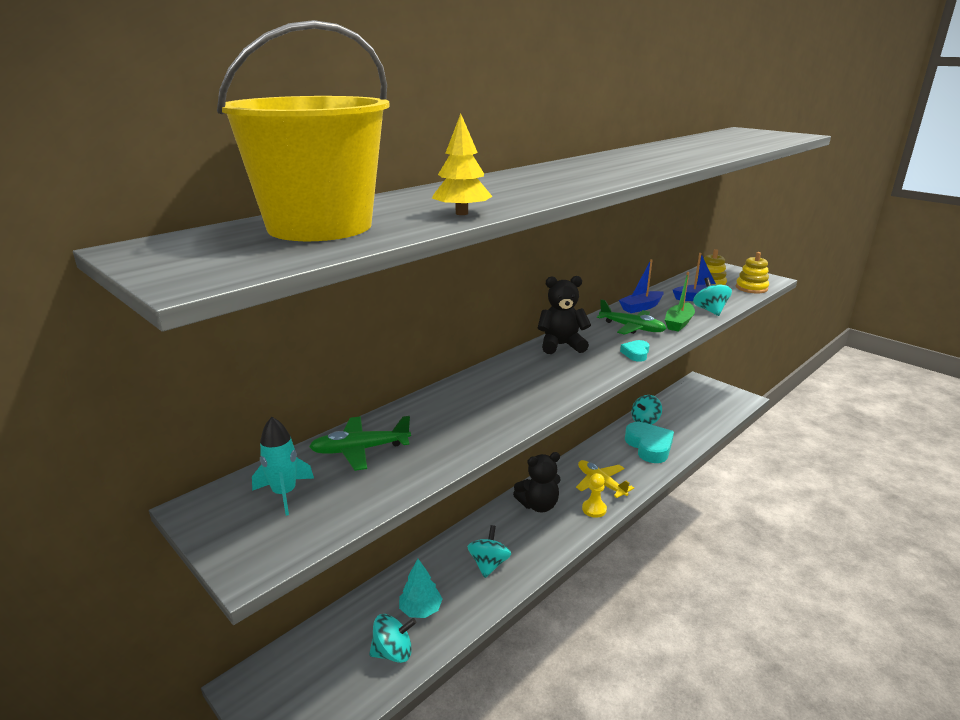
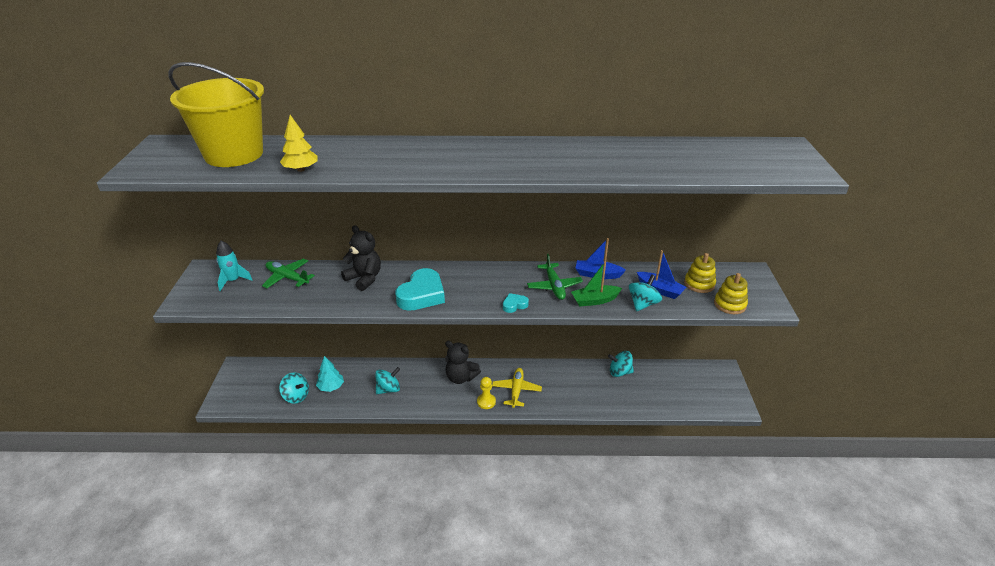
camera: 45 degrees right, 10 degrees up
black teddy bear [538,276,591,354] -> black teddy bear moved to [341,225,381,291]
turquoise heart [625,422,674,463] -> turquoise heart moved to [395,268,445,311]

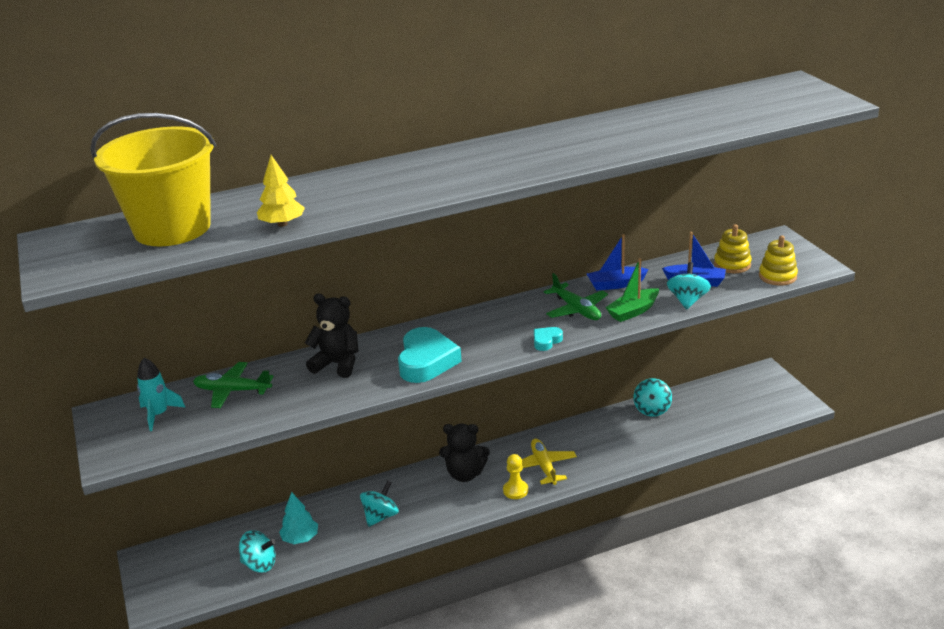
camera: 20 degrees left, 5 degrees down
turquoise spinning top [608,351,634,377] -> turquoise spinning top turned 60 degrees counterclockwise [633,378,672,417]

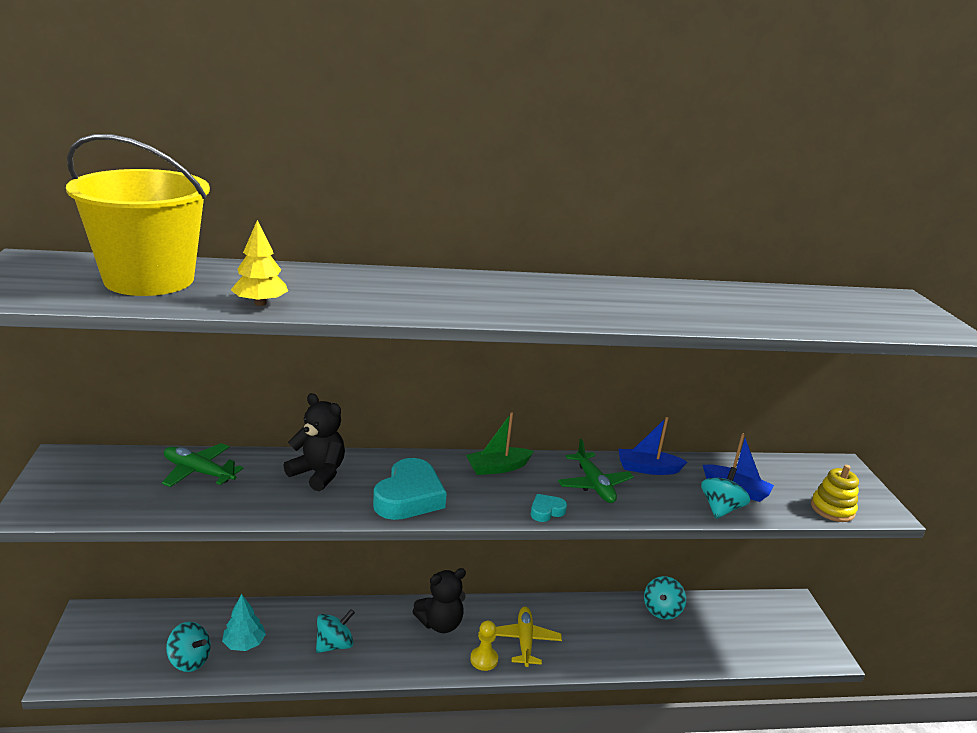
camera: 10 degrees right, 5 degrees down
turquoise rocket [137,358,185,431] -> none
black teddy bear [439,424,490,482] -> black teddy bear turned 45 degrees counterclockwise [412,568,466,633]
green boat [605,258,659,322] -> green boat moved to [466,412,534,475]
yellow stacking toy [714,224,752,273] -> none

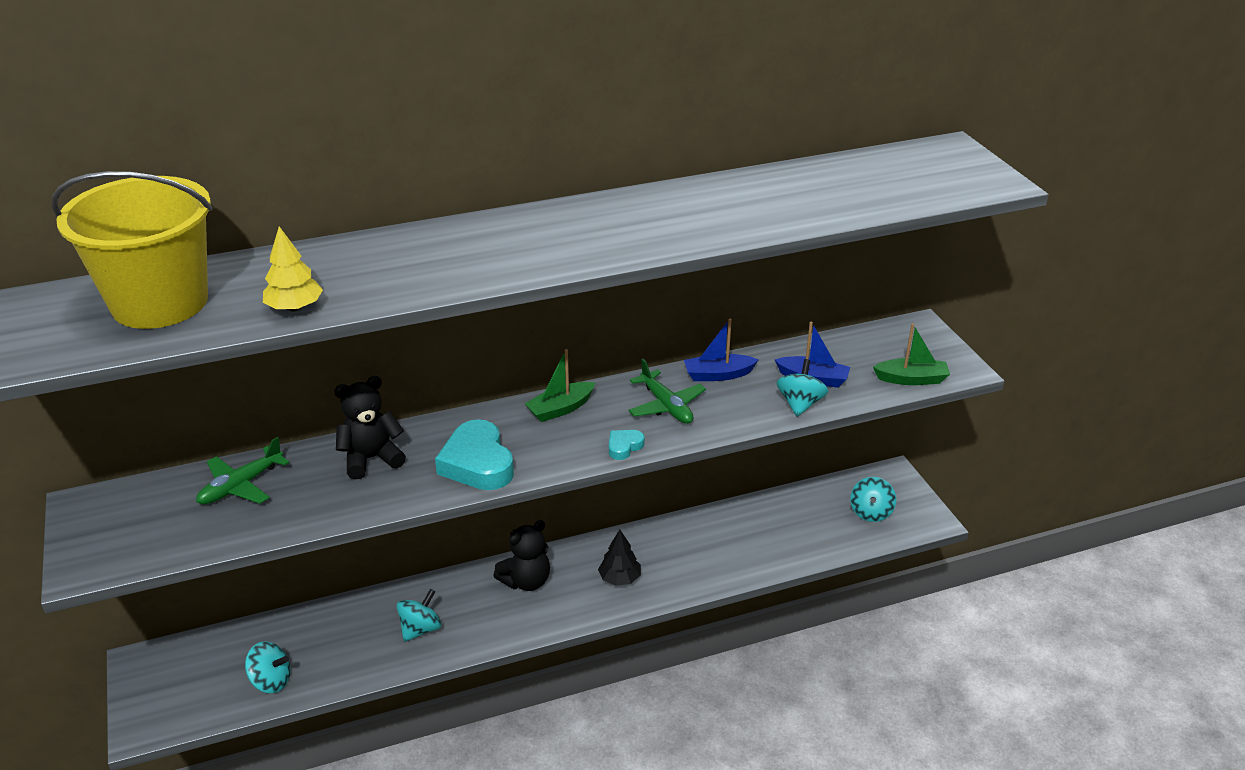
camera: 10 degrees left, 10 degrees up
green plane [162,443,244,487] -> green plane turned 60 degrees counterclockwise [196,437,289,504]
turquoise tree [222,594,266,651] -> none
black teddy bear [283,393,345,491] -> black teddy bear turned 45 degrees counterclockwise [334,376,406,479]
turquoise heart [373,458,447,520] -> turquoise heart turned 150 degrees clockwise [435,419,514,490]
yellow pawn [470,621,498,671] -> none
yellow plane [496,607,562,667] -> black tree [598,530,641,586]
turquoise spinning top [644,576,686,620] -> turquoise spinning top moved to [850,477,896,522]
yellow stacking toy [811,465,859,522] -> green boat [873,323,950,385]

